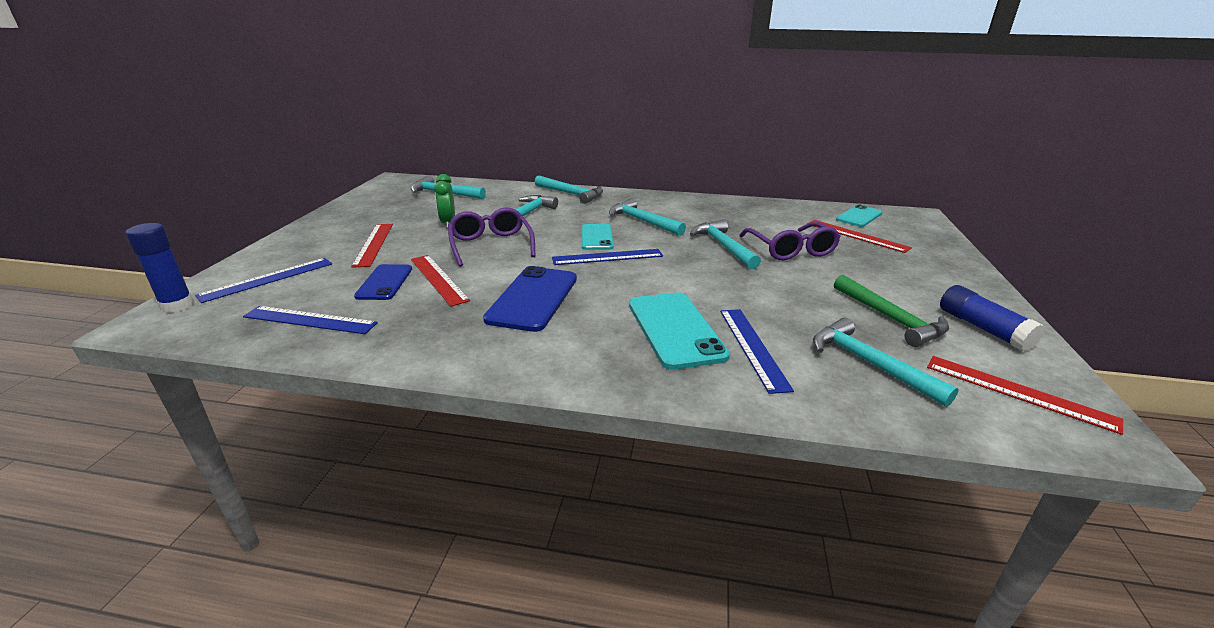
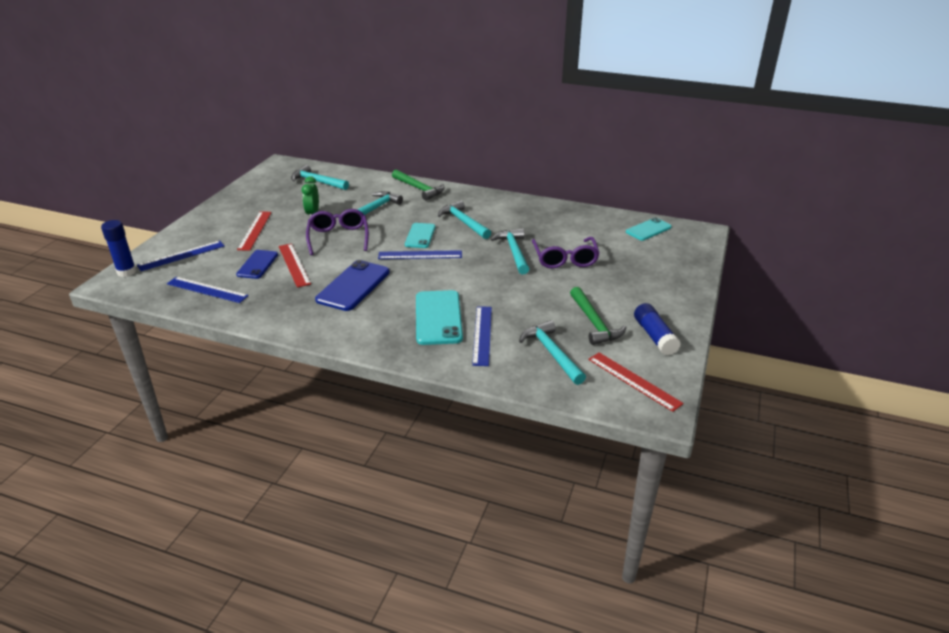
camera: 10 degrees right, 5 degrees up
turquoise hammer [535,176,603,204] -> green hammer [392,170,445,201]
red ruler [807,220,912,253] -> none

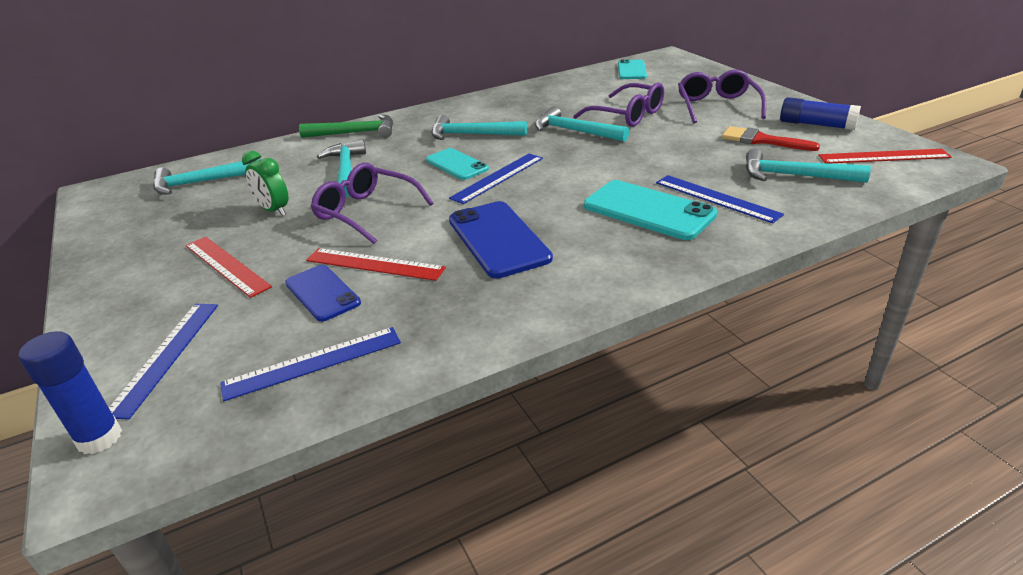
camera: 45 degrees left, 0 degrees up
green hammer [570,287,627,345] -> red brush [722,126,820,151]
none -> purple glasses [678,70,766,123]

